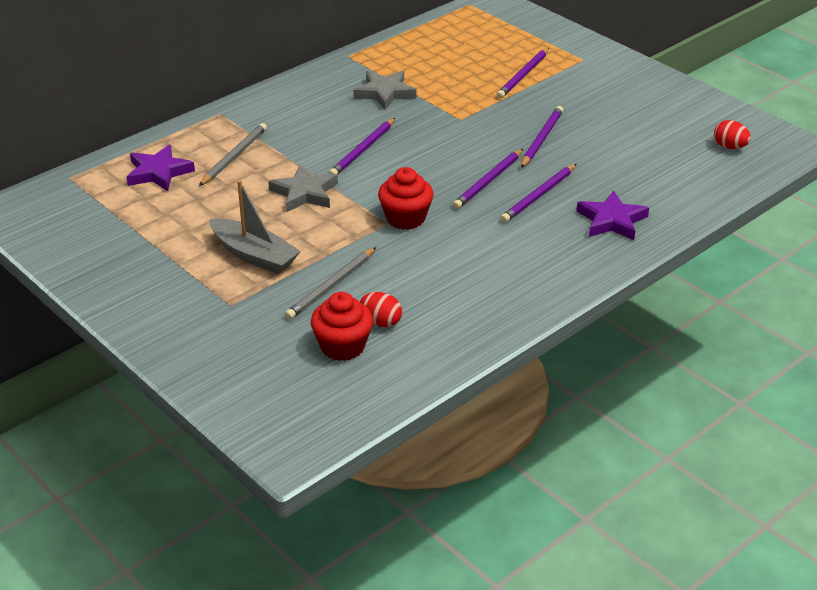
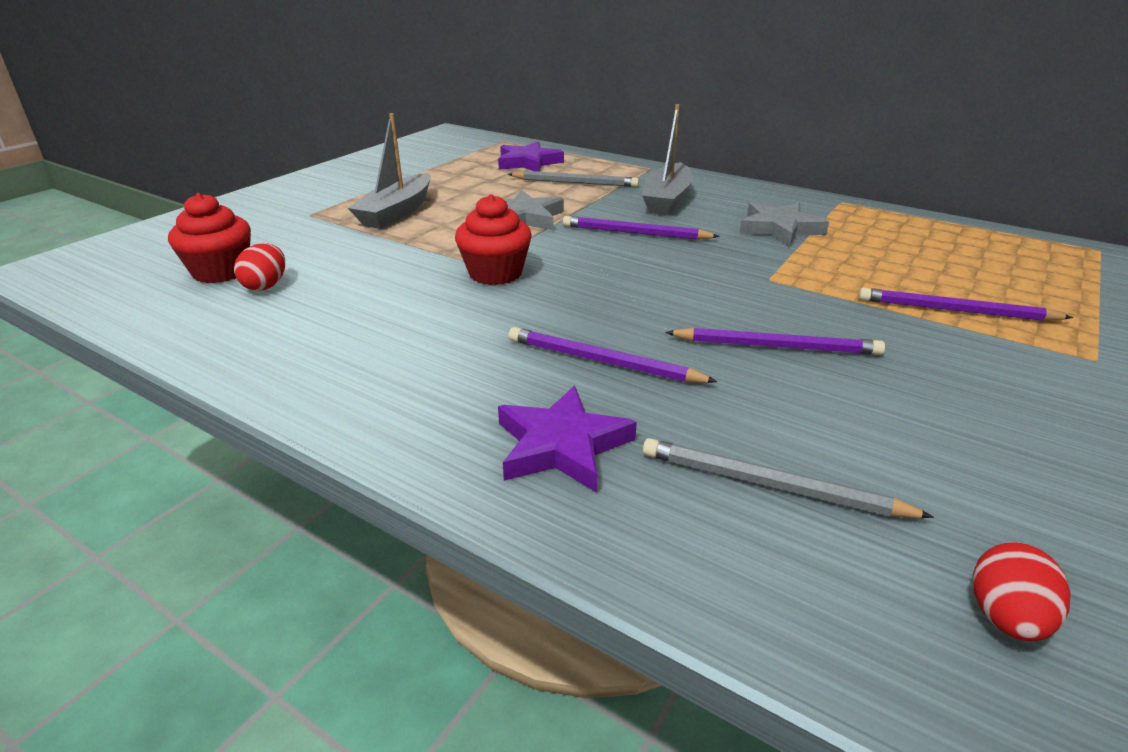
camera: 75 degrees right, 5 degrees down
grey pencil [285,247,376,319] -> grey pencil moved to [643,438,934,518]
purple pencil [453,149,523,209] -> none
none -> grey boat [642,104,693,215]

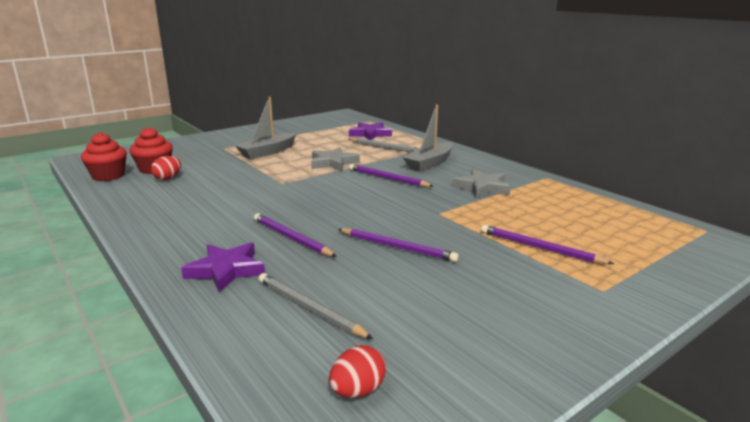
camera: 20 degrees right, 10 degrees down
red cupcake [455,194,532,285] -> red cupcake moved to [81,132,127,181]

